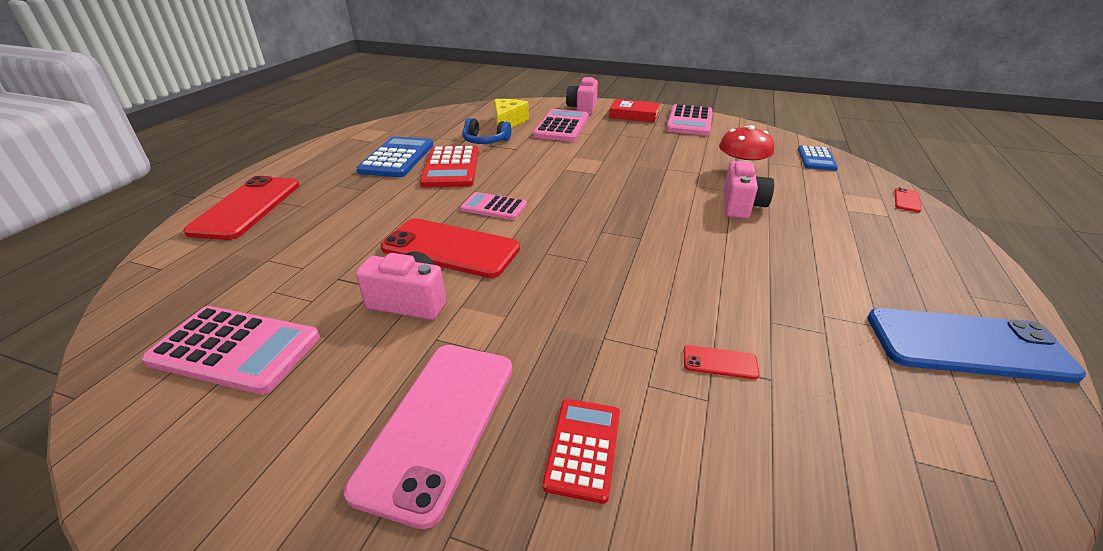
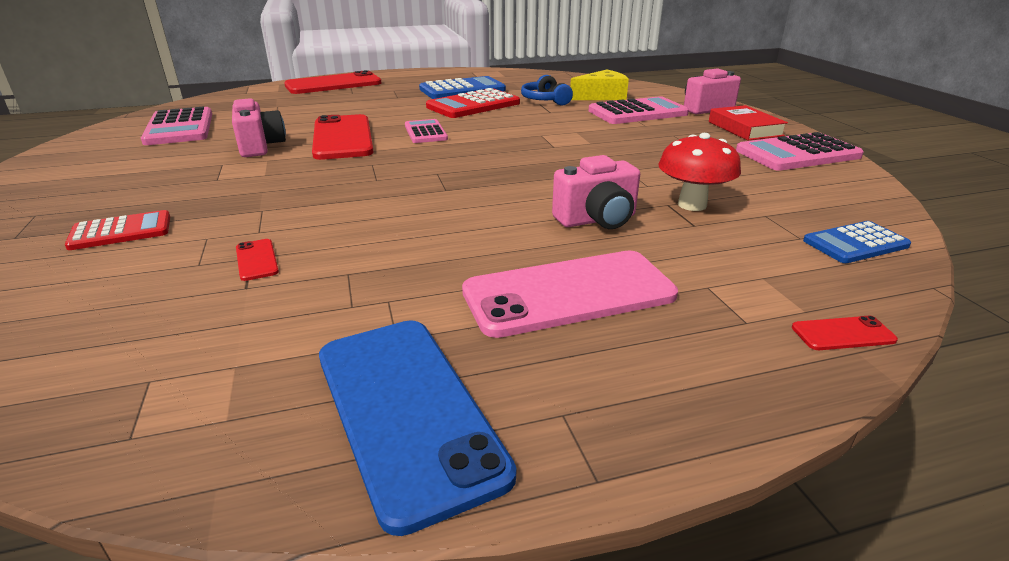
camera: 55 degrees right, 5 degrees down
pink phone [344,345,512,529] -> pink phone moved to [462,251,678,338]

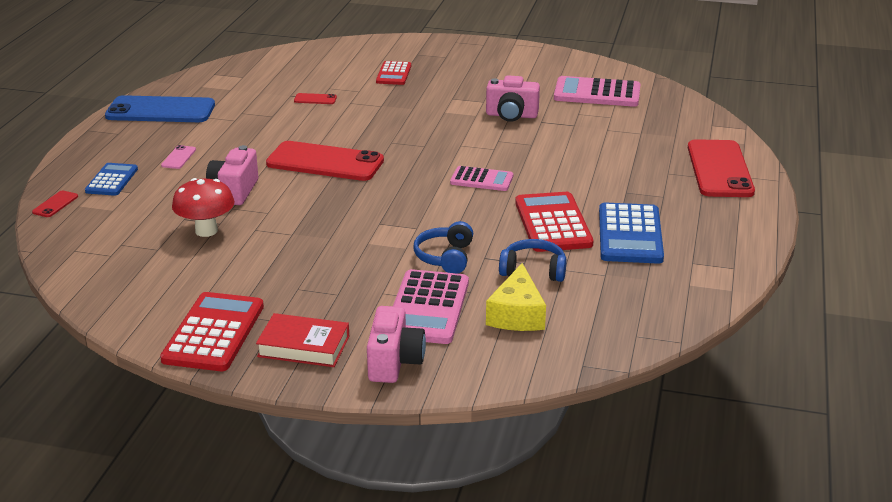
camera: 120 degrees right, 0 degrees up
red phone [312,114,373,160] -> red phone moved to [266,141,384,181]
pink phone [462,251,678,338] -> pink phone [161,145,196,169], size x0.41
pink calculator [736,132,864,171] -> red calculator [160,292,264,371]
blue calculator [803,221,911,263] -> blue calculator moved to [85,163,138,196]
none -> blue headphones [413,221,473,274]

